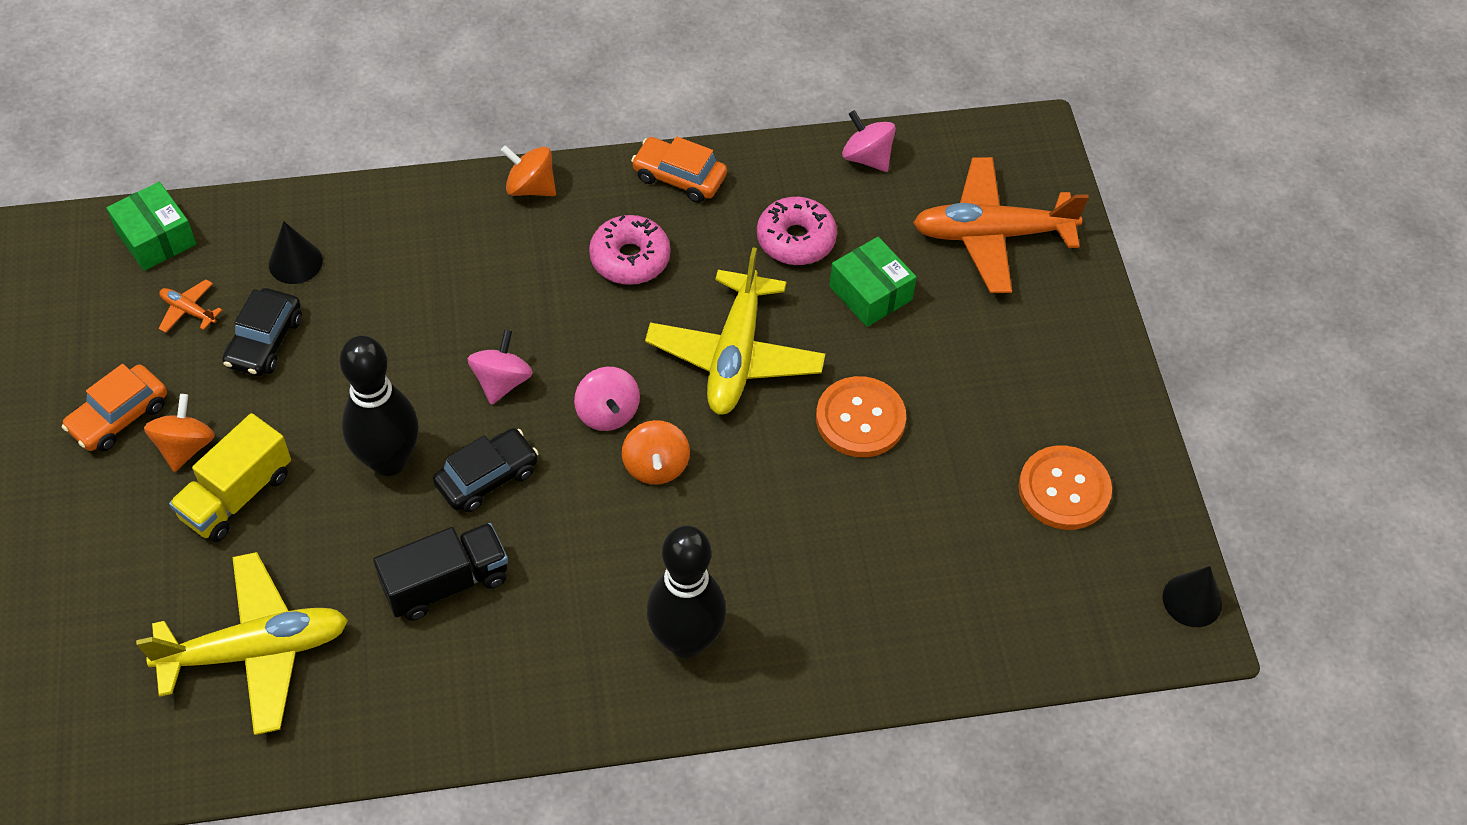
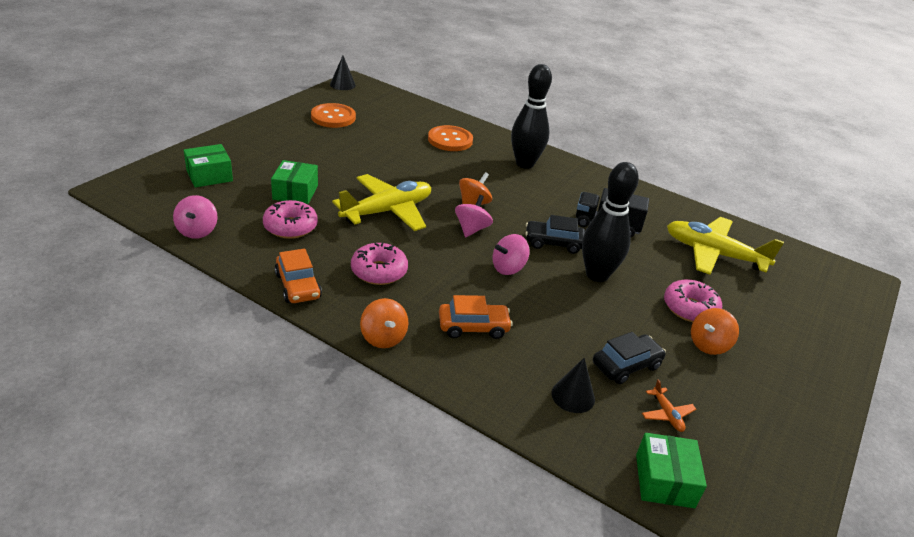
camera: 140 degrees left, 20 degrees down
orange car [62,364,167,452] -> orange car moved to [439,295,513,339]
yellow truck [169,413,291,542] -> pink donut [664,280,722,322]
orange button [816,376,906,457] -> orange button moved to [428,125,473,151]
orange plane [913,157,1089,293] -> green box [184,144,233,188]

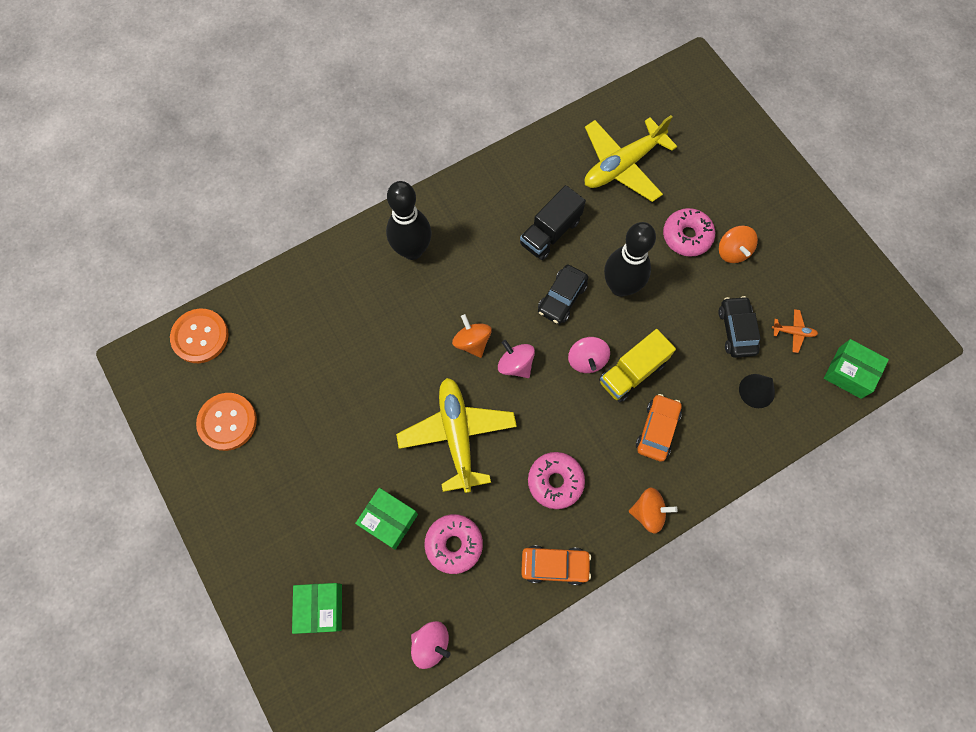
camera: 60 degrees left, 35 degrees up
black cone [330,56,356,90] -> none
orange button [428,125,473,151] -> orange button moved to [170,309,229,363]
none -> yellow truck [599,329,676,402]

